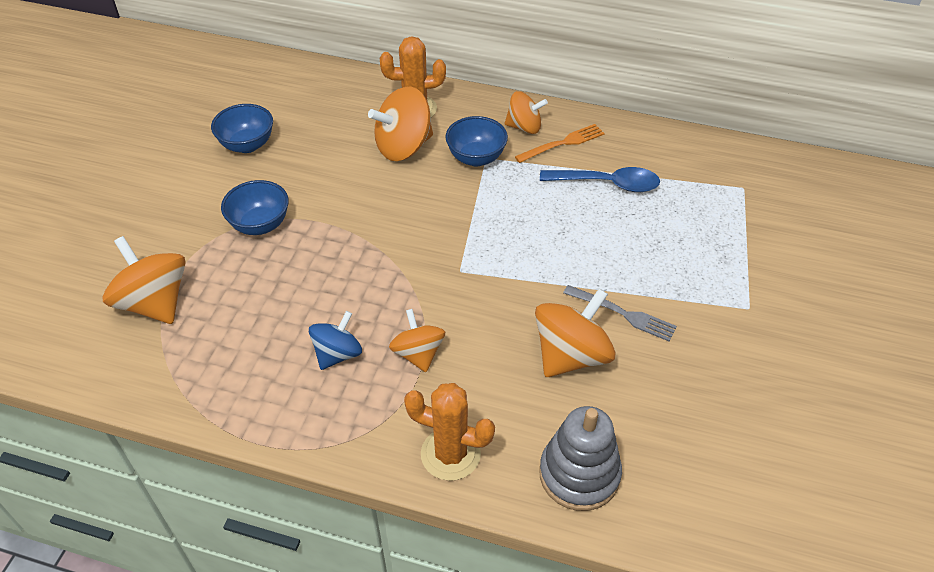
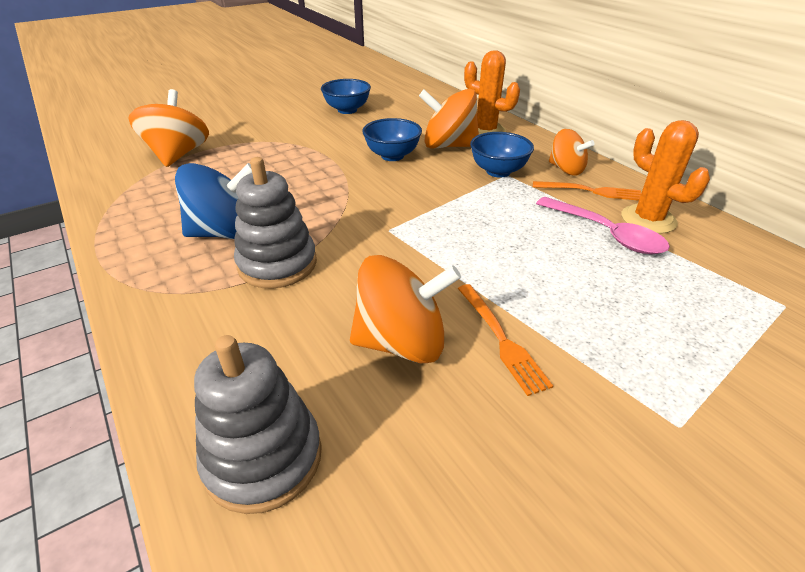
camera: 40 degrees right, 10 degrees down
blue bowl [221,180,289,235] -> blue bowl moved to [362,118,422,161]
blue spinning top [309,311,362,370] -> blue spinning top [175,163,252,239], size x1.58
orange spinning top [389,309,445,372] -> grey stacking toy [234,157,317,289]
orange cactus [404,383,495,481] -> orange cactus moved to [621,120,710,234]
blue spoon [540,167,660,192] -> pink spoon [536,197,670,254]
grey fork [563,285,677,341] -> orange fork [458,284,553,396]

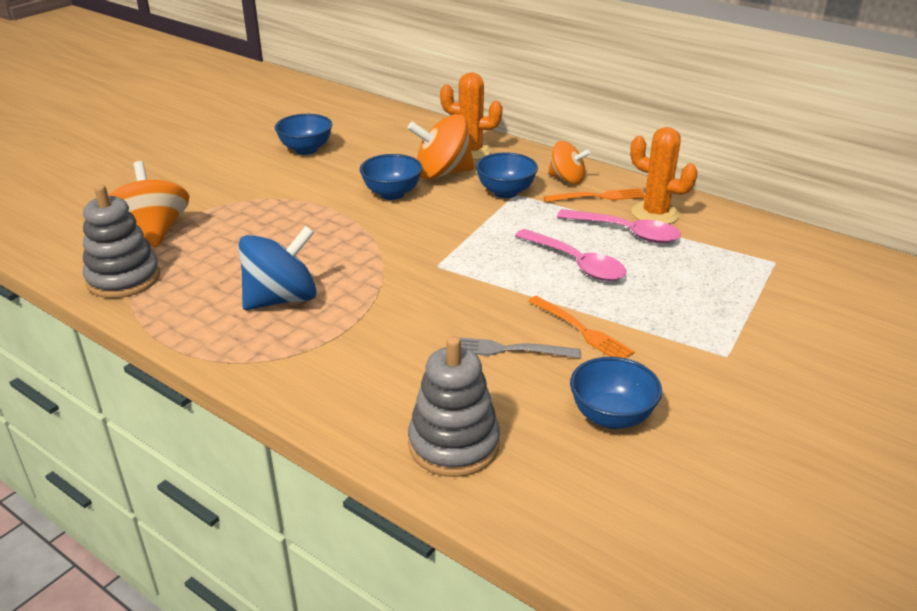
camera: 20 degrees left, 5 degrees down
grey stacking toy [234,157,317,289] -> grey stacking toy moved to [83,185,160,298]
orange spinning top [350,255,461,363] -> grey fork [459,338,581,358]
none -> pink spoon [515,229,626,281]
none -> blue bowl [570,357,662,429]

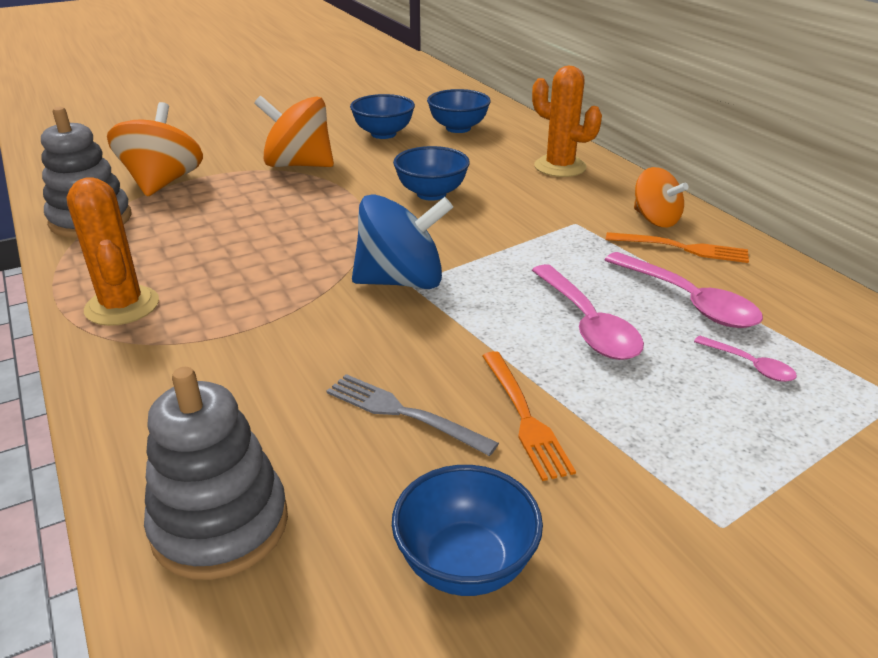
camera: 25 degrees right, 0 degrees up
blue spinning top [239,226,317,310] -> blue spinning top moved to [352,194,453,289]
orange spinning top [408,114,474,180] -> orange spinning top moved to [254,96,334,167]
blue bowl [475,152,538,198] -> blue bowl moved to [427,89,491,133]
orange cactus [630,127,698,224] -> orange cactus moved to [67,177,159,326]
none -> pink spoon [694,336,797,382]

